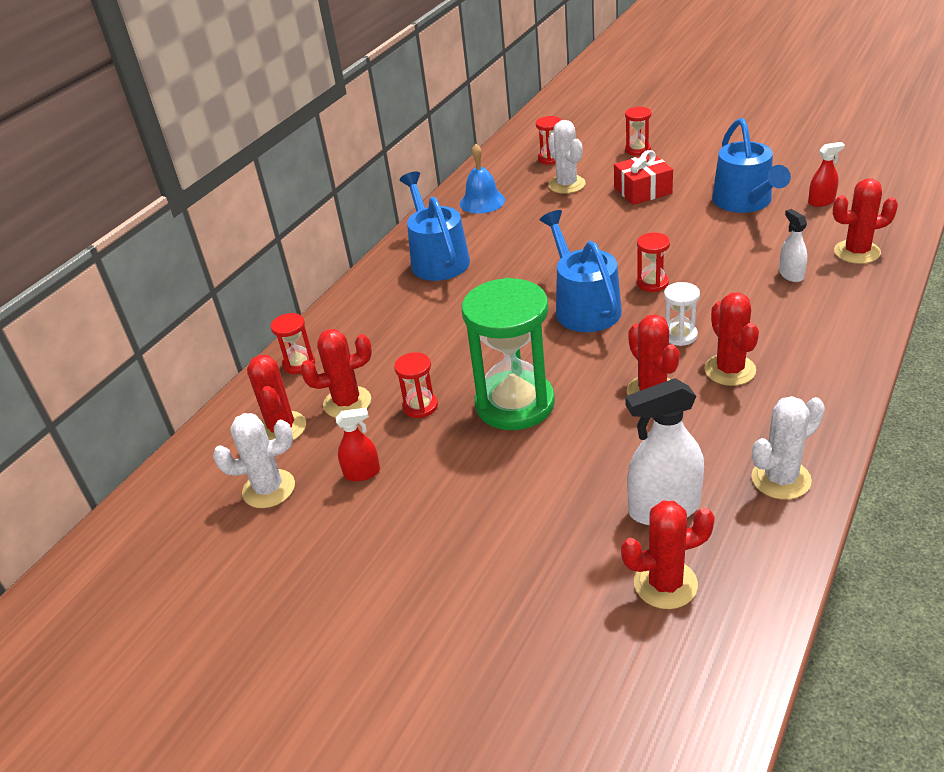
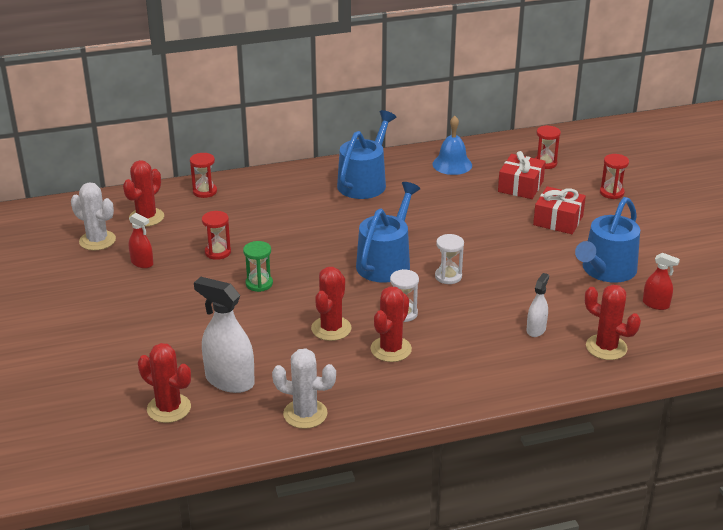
camera: 40 degrees right, 5 degrees down
red cactus [300,329,372,418] -> none
green hourglass [462,278,555,430] -> green hourglass [243,241,273,292], size x0.45
white cactus [548,120,586,194] -> red gift [498,151,546,199]
red hourglass [637,233,670,292] -> white hourglass [435,234,464,284]

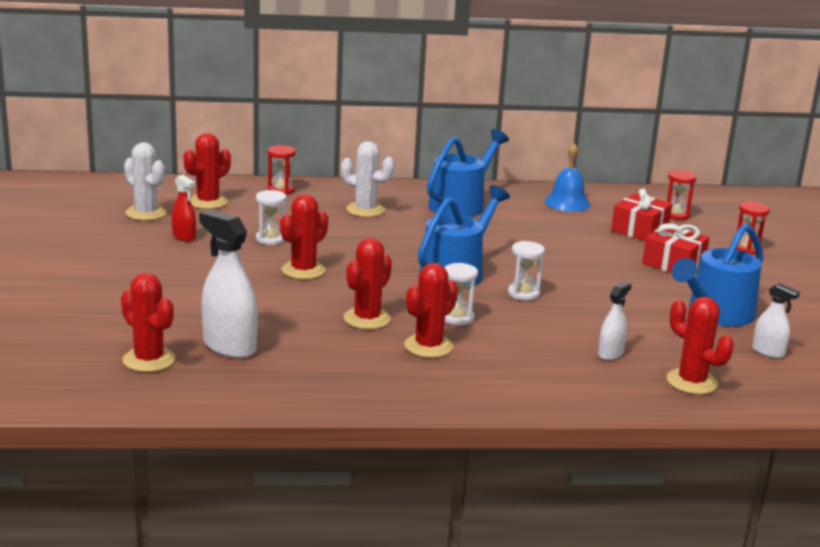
camera: 10 degrees right, 10 degrees down
red hourglass [202,211,231,260] -> white hourglass [256,190,286,245]
green hourglass [243,241,273,292] -> red cactus [280,194,328,279]
white cactus [272,348,336,429] -> white cactus moved to [341,141,395,217]
red spray bottle [643,253,680,310] -> white spray bottle [752,283,800,358]

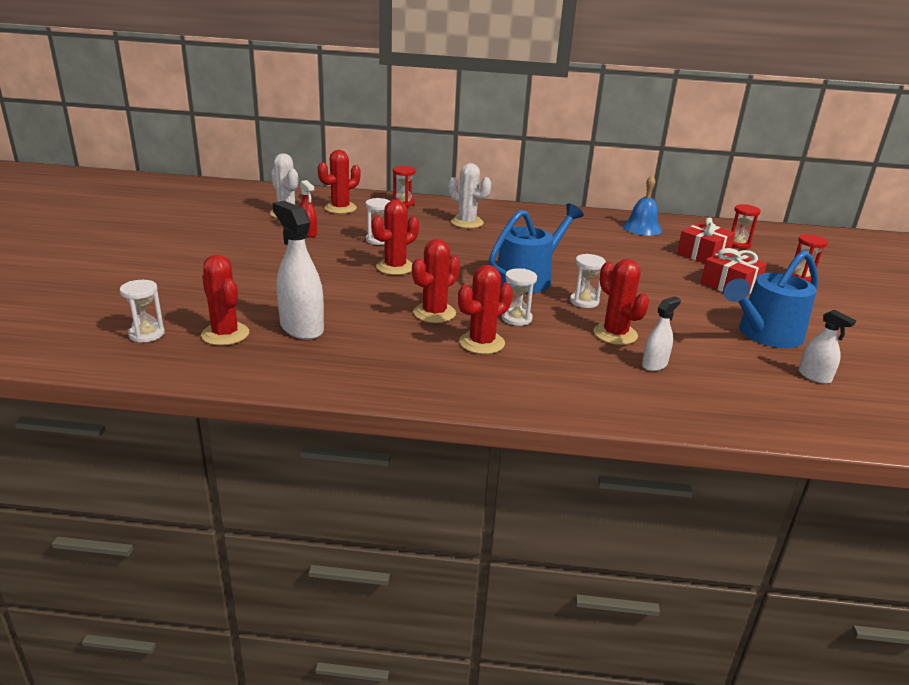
camera: 10 degrees right, 5 degrees up
blue watering can [427,129,509,217] -> none
red cactus [667,297,734,394] -> red cactus moved to [593,259,649,345]
none -> white hourglass [120,280,165,342]

